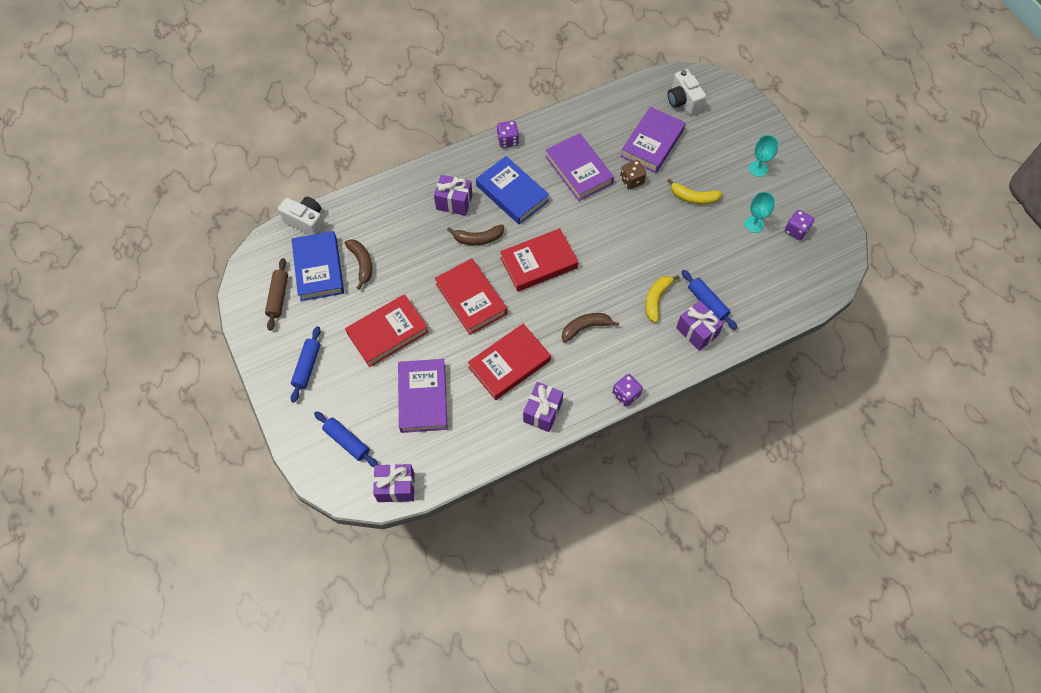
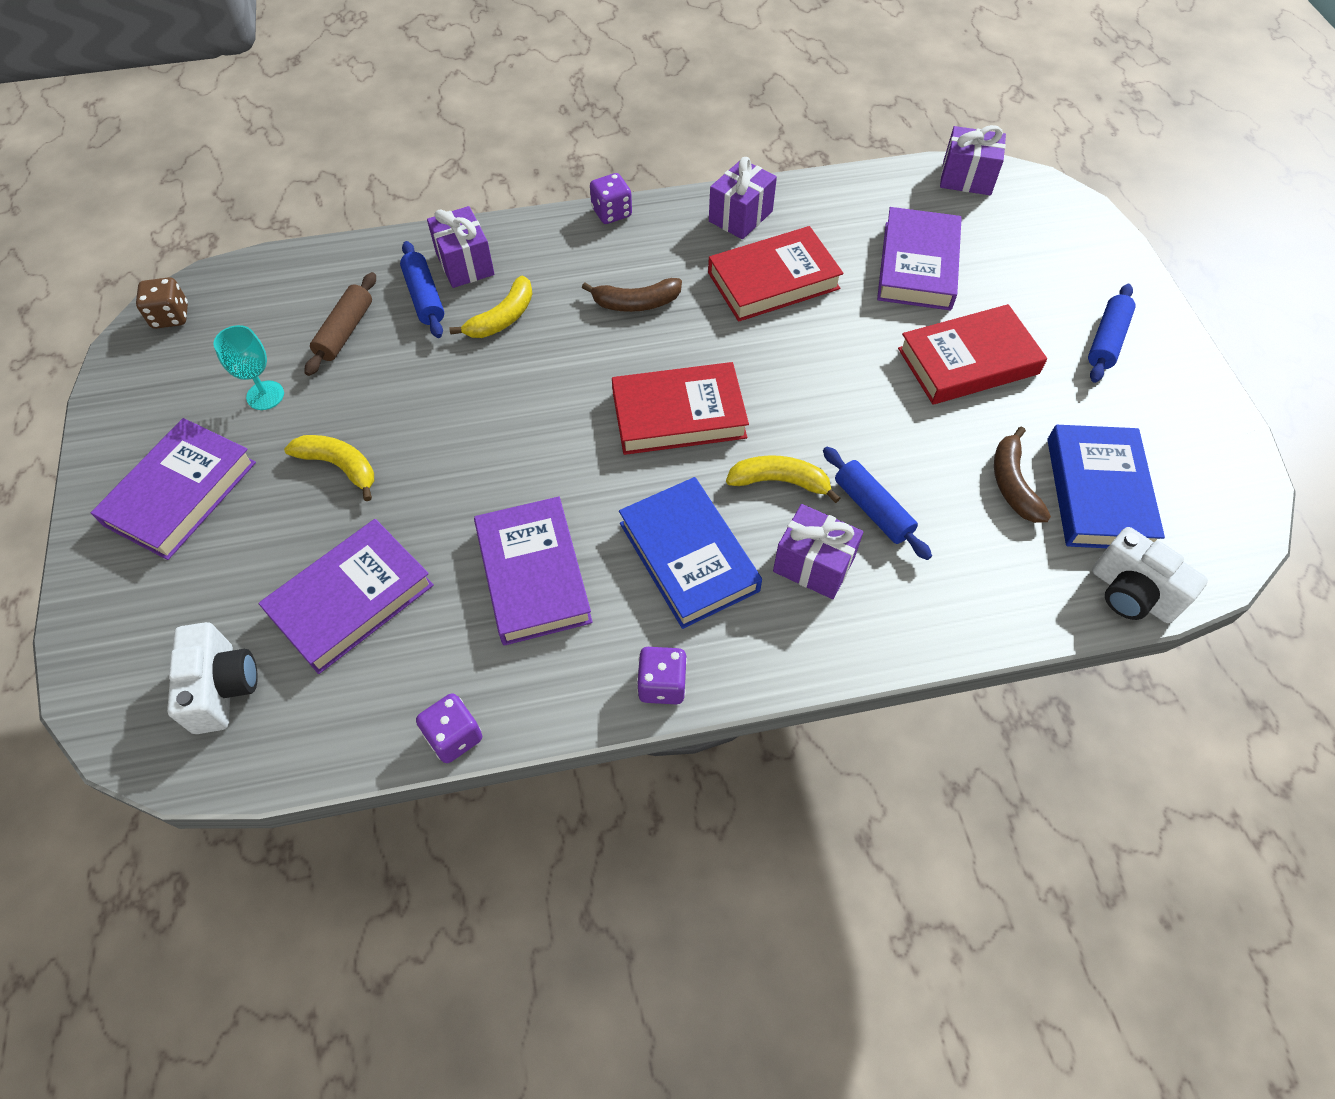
camera: 165 degrees left, 5 degrees down
brown rolling pin [265,258,288,331] -> brown rolling pin moved to [305,272,376,376]
blue rolling pin [314,411,378,467] -> blue rolling pin moved to [823,447,932,560]
red book [435,258,507,335] -> none
brown banana [447,225,504,245] -> yellow banana [726,455,840,503]
brown dice [620,160,646,189] -> brown dice moved to [136,277,188,329]
turquoise goblet [749,135,779,177] -> purple book [91,418,256,560]
purple dice [785,210,814,240] -> purple dice moved to [416,693,482,763]

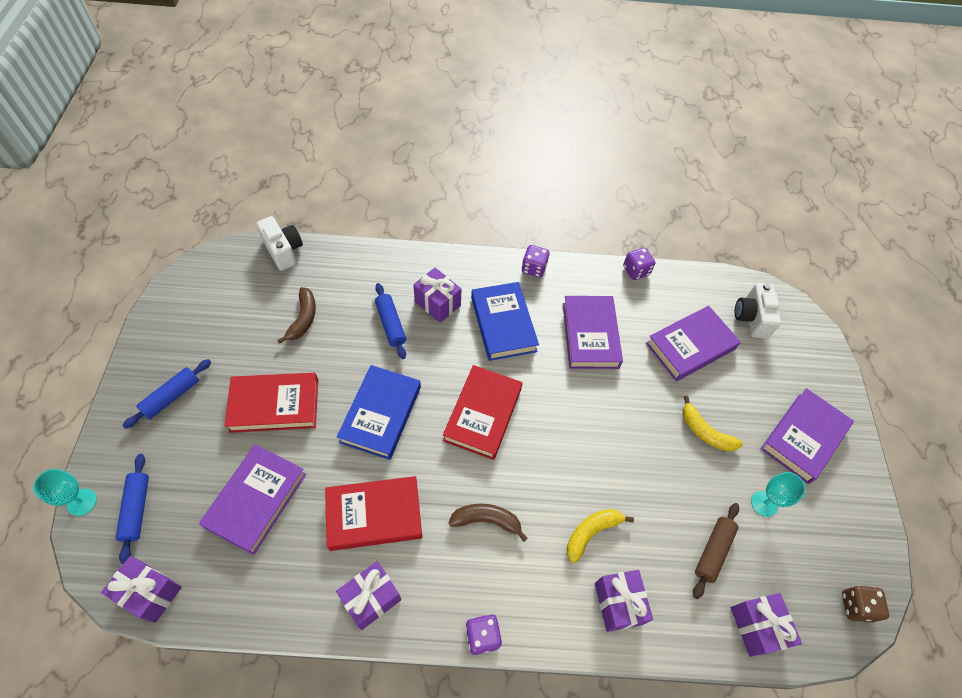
camera: 170 degrees left, 0 degrees up
blue rolling pin [400,241,444,338] -> blue rolling pin moved to [116,454,149,564]
red book [612,362,749,455] -> red book turned 75 degrees counterclockwise [443,365,523,460]
yellow banana [726,455,840,503] -> none
blue book [1047,425,1165,548] -> blue book moved to [337,365,421,460]
none -> turquoise goblet [33,469,97,516]
none -> purple gift [731,593,802,657]

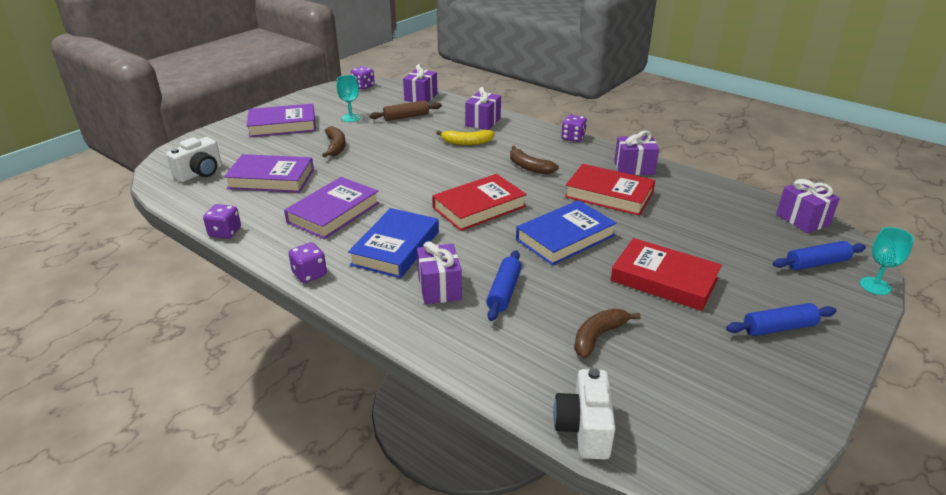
camera: 140 degrees left, 25 degrees down
blue rolling pin [116,454,149,564] -> blue rolling pin turned 45 degrees clockwise [773,241,866,270]
purple book [199,445,306,555] -> none
yellow banana [683,396,743,452] -> brown banana [322,126,346,157]
brown dice [842,586,889,622] -> purple dice [350,66,375,90]

